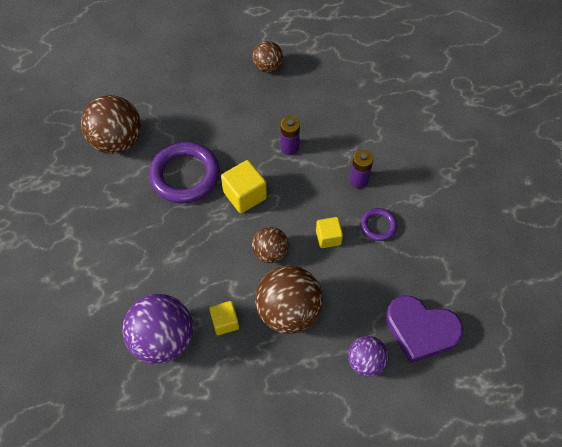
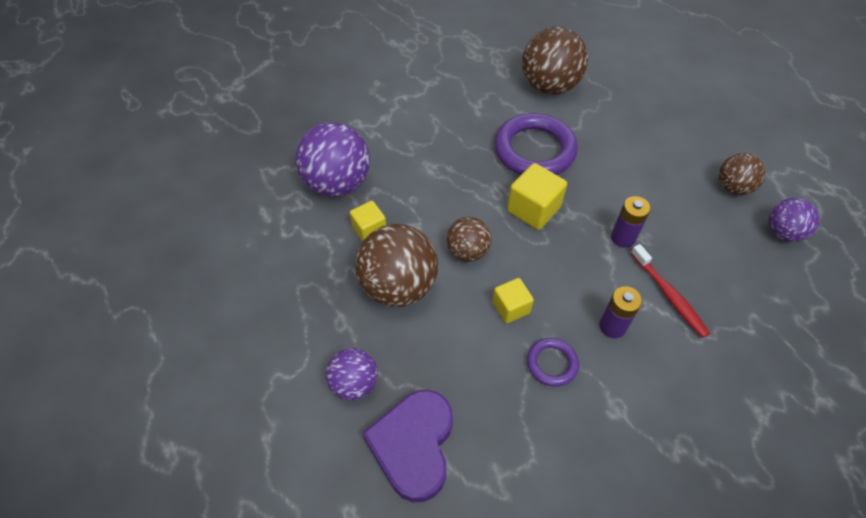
camera: 75 degrees right, 5 degrees down
none -> red toothbrush [631,244,710,338]
none -> purple ball [768,198,820,242]

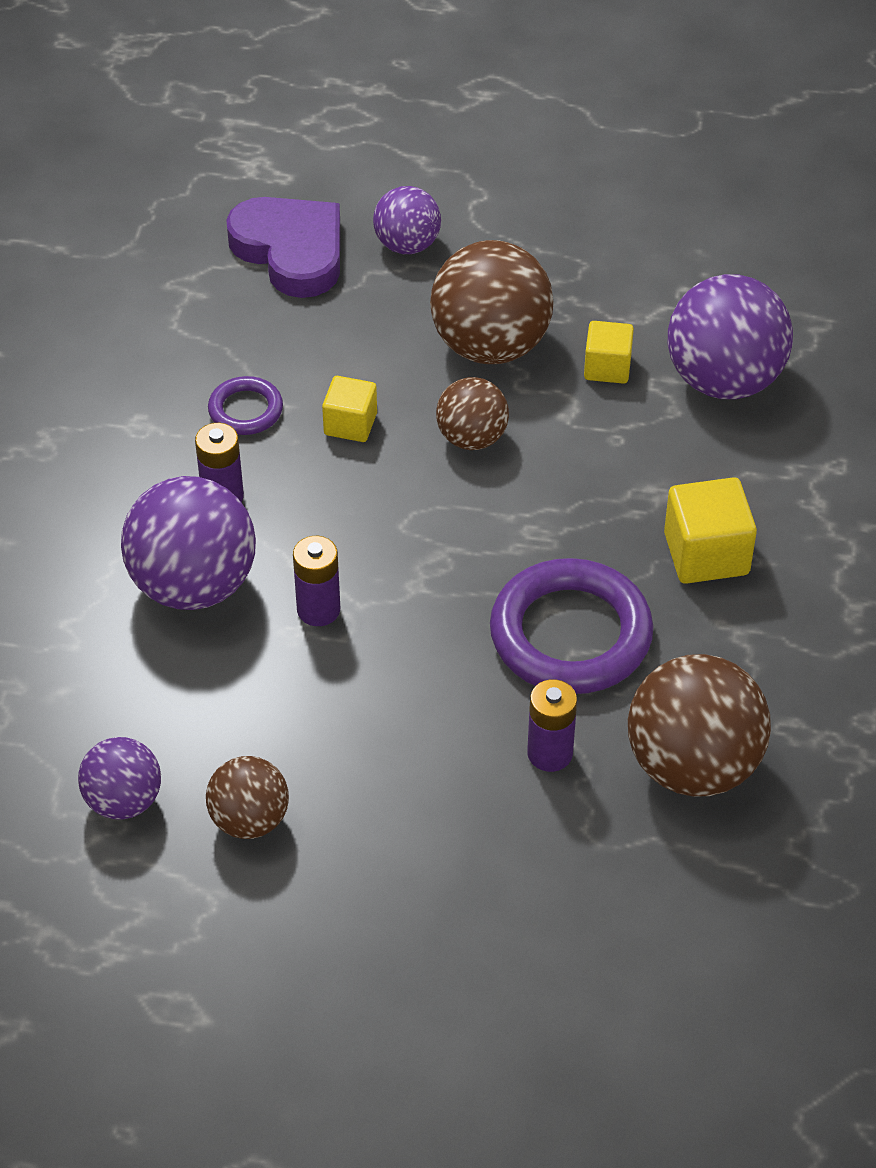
camera: 130 degrees right, 5 degrees down
yellow cube [507,163,567,230] -> yellow cube moved to [664,477,757,584]
red toothbrush [631,244,710,338] -> purple ball [121,476,256,610]
none -> purple battery [527,679,577,772]

